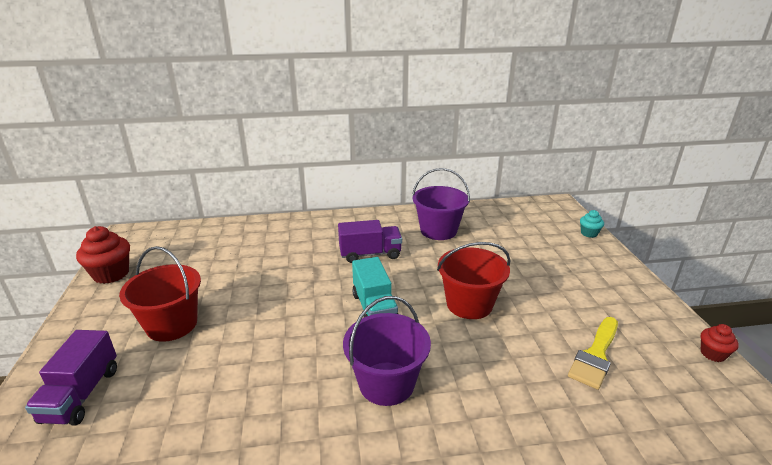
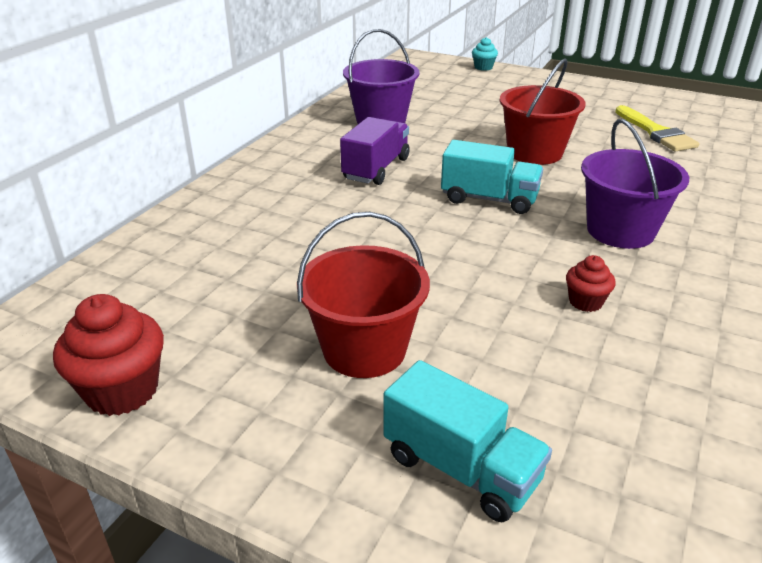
camera: 55 degrees left, 5 degrees up
purple truck [25,330,117,426] -> turquoise truck [384,360,552,522]
red cupcake [701,324,739,362] -> red cupcake moved to [566,255,616,312]

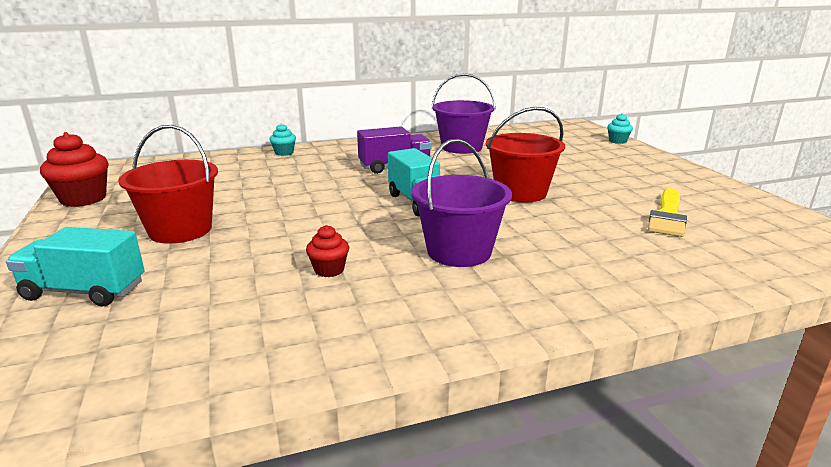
camera: 45 degrees right, 10 degrees down
turquoise truck [384,360,552,522] -> turquoise truck turned 105 degrees clockwise [6,227,144,306]
none -> turquoise cupcake [269,123,296,156]

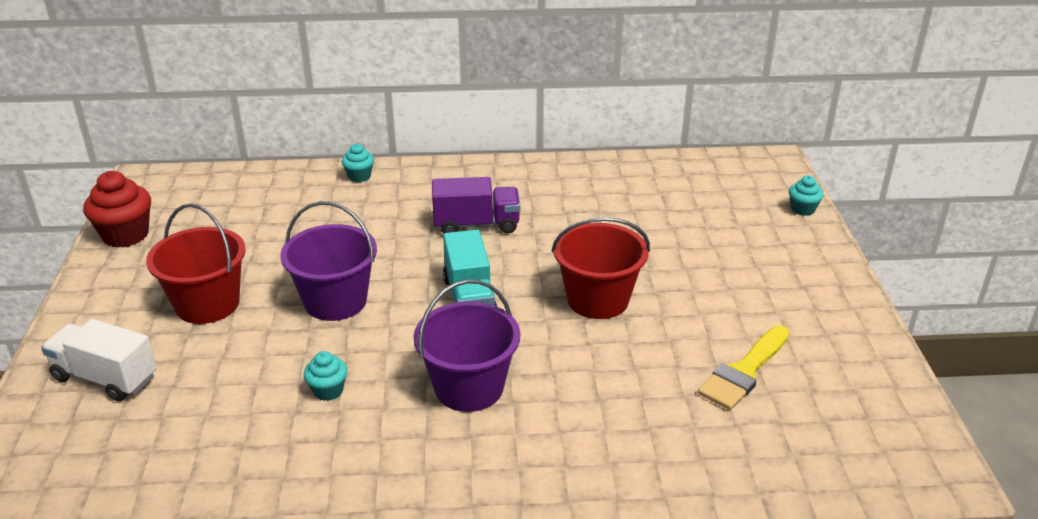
camera: 15 degrees right, 10 degrees up
turquoise truck [6,227,144,306] -> white truck [41,319,157,401]
red cupcake [306,225,349,277] -> turquoise cupcake [304,351,348,401]
purple bucket [431,73,496,154] -> purple bucket moved to [280,201,377,321]

